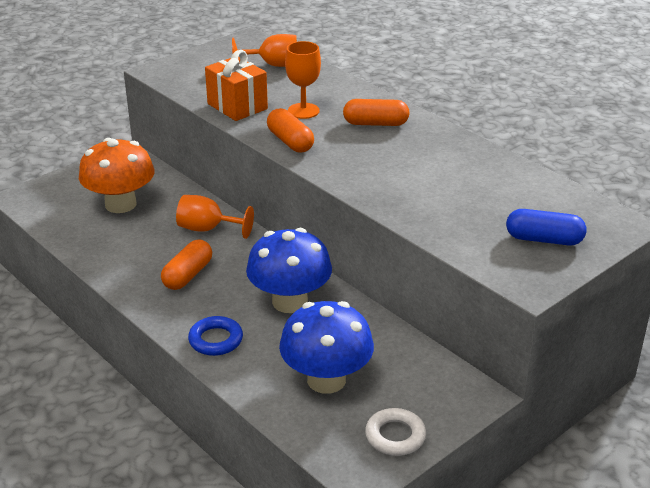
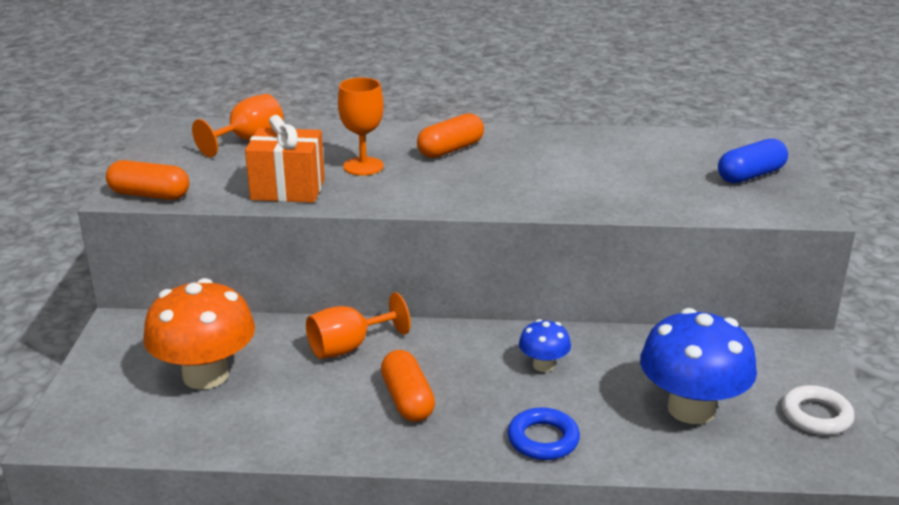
camera: 45 degrees left, 5 degrees down
blue mushroom [246,228,332,313] -> blue mushroom [519,319,571,372], size x0.49
orange capsule [267,108,314,153] -> orange capsule moved to [106,160,189,200]

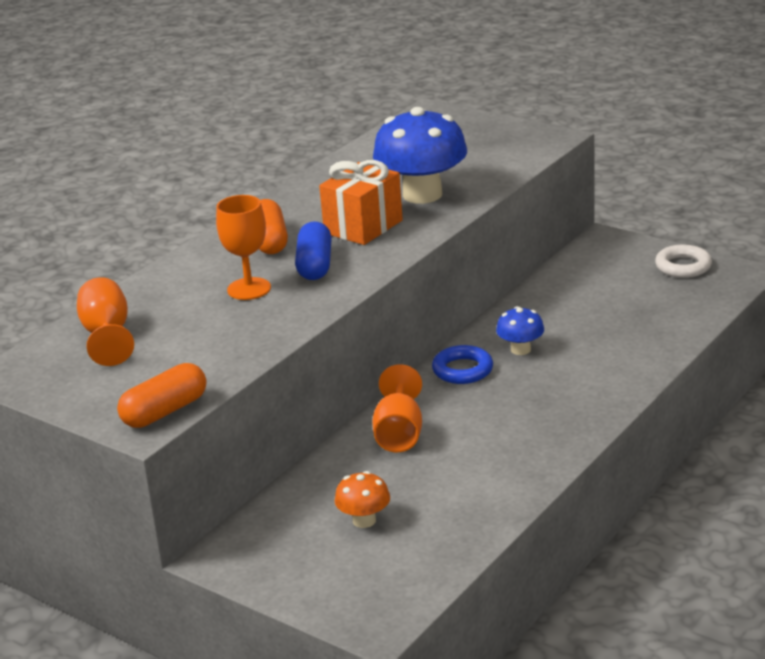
camera: 55 degrees left, 0 degrees up
orange mushroom [143,278,255,389] -> orange mushroom [335,471,390,528], size x0.49
orange gift [245,115,325,203] -> orange gift moved to [319,160,403,245]
orange capsule [381,350,435,422] -> none
blue ring [508,407,580,460] -> blue ring moved to [432,345,493,384]
blue mushroom [640,308,757,424] -> blue mushroom moved to [373,107,467,204]
blue capsule [718,139,788,183] -> blue capsule moved to [295,221,332,280]

